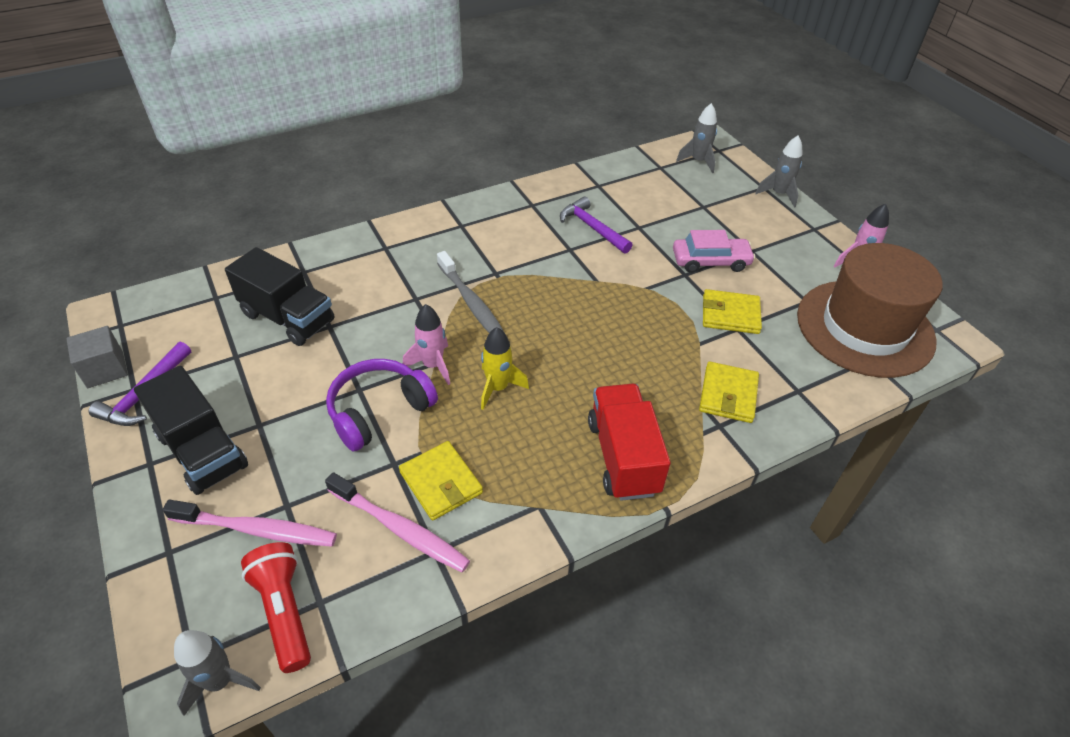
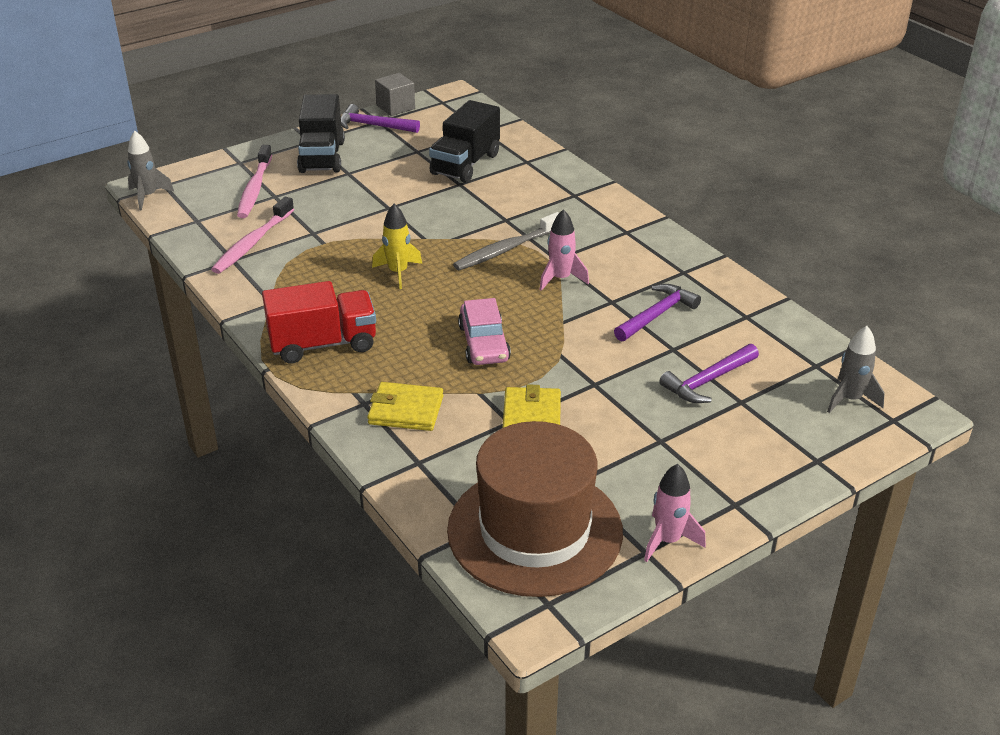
camera: 85 degrees right, 10 degrees down
black truck [134,366,248,495] -> black truck turned 45 degrees counterclockwise [297,94,345,173]
red flashlight [241,542,311,673] -> none
purple headphones [326,359,438,452] -> none
yellow wallet [399,441,483,520] -> none
pink rocket [403,304,450,385] -> pink rocket moved to [540,209,589,291]
pink car [673,230,755,273] -> pink car moved to [458,298,511,365]
grey rocket [755,136,803,208] -> none
none -> purple hammer [659,344,759,403]

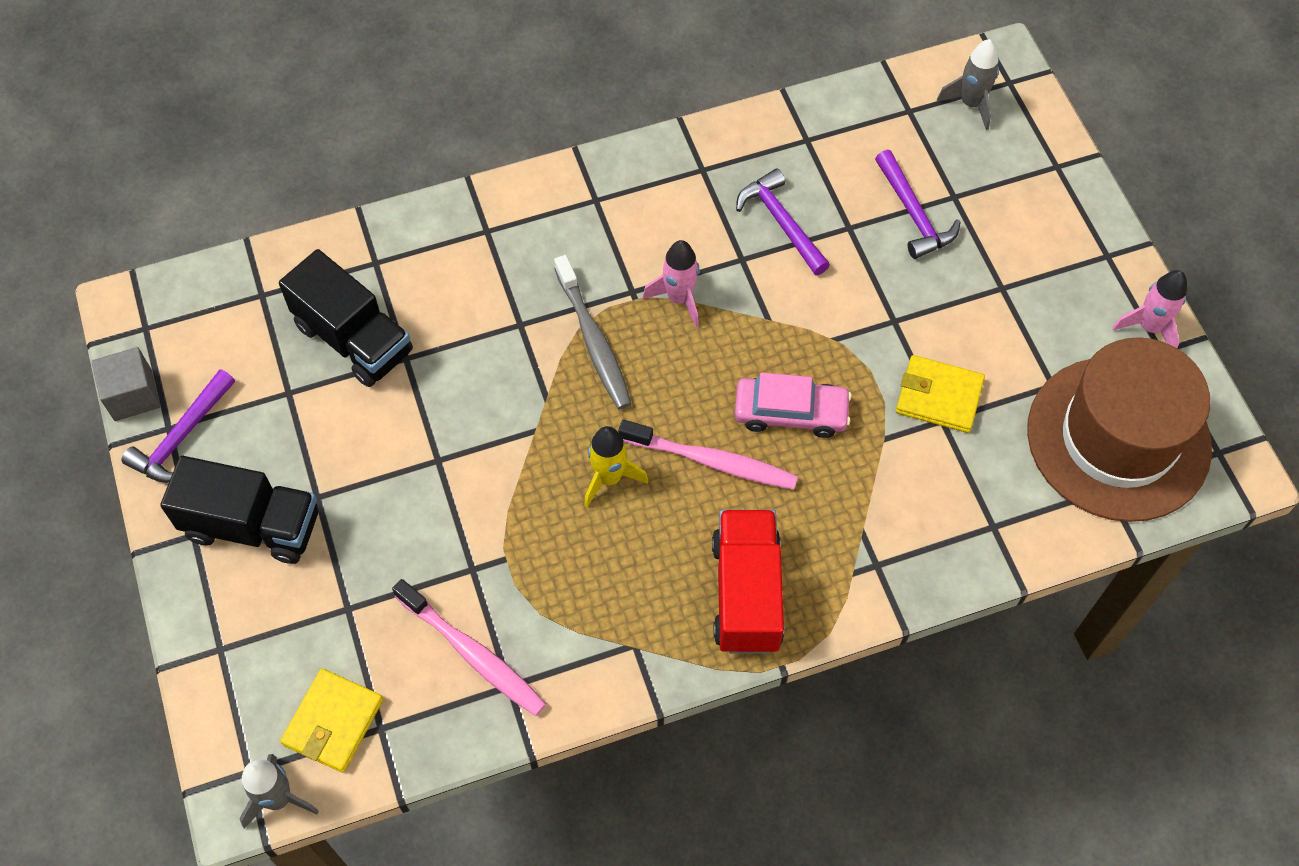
camera: 75 degrees left, 25 degrees up
pink toothbrush [237,145,272,218] -> pink toothbrush moved to [618,420,798,490]
yellow wallet [367,382,444,431] -> yellow wallet moved to [280,669,383,773]

